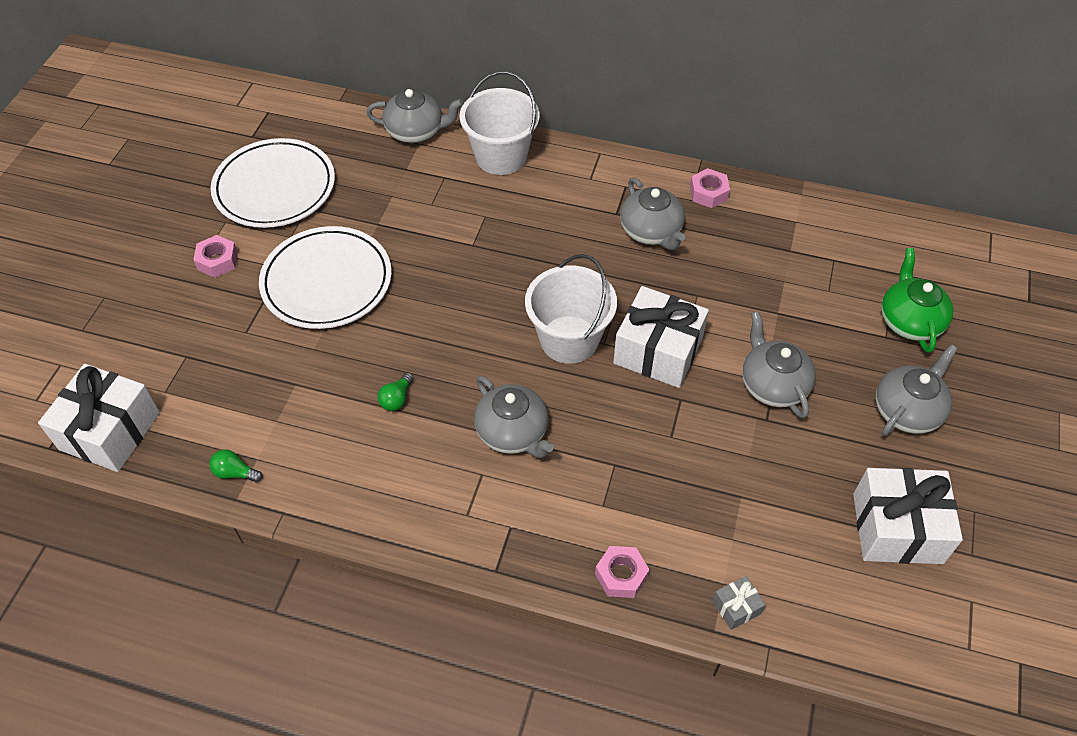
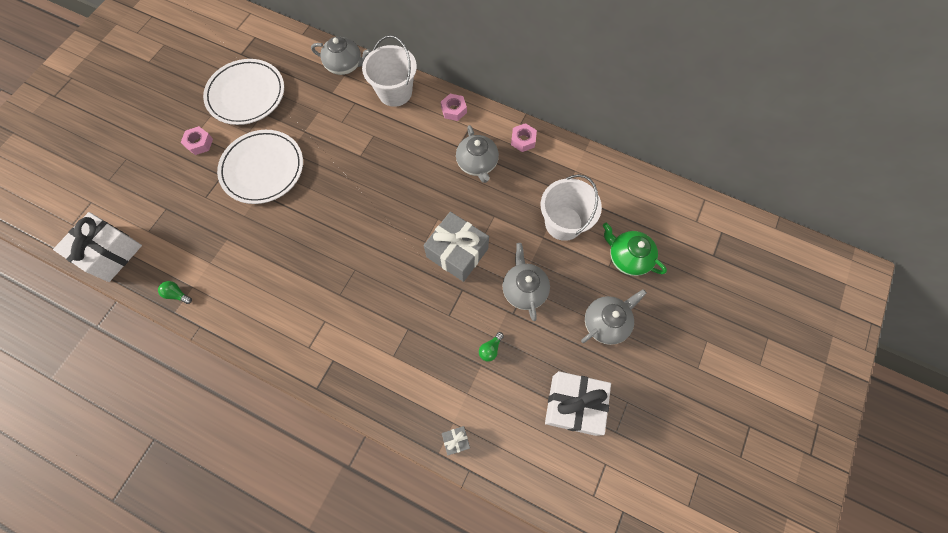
camera: 10 degrees right, 15 degrees up
green light bulb [377,372,414,411] -> green light bulb moved to [479,332,504,362]
grey teapot [474,376,554,458] -> none
white bucket [525,254,617,364] -> white bucket moved to [541,174,602,241]
pink nut [595,546,650,598] -> pink nut moved to [441,94,467,121]
white gift [613,286,709,388] -> grey gift [424,212,489,282]
green teapot [881,248,953,353] -> green teapot turned 60 degrees counterclockwise [603,223,667,276]

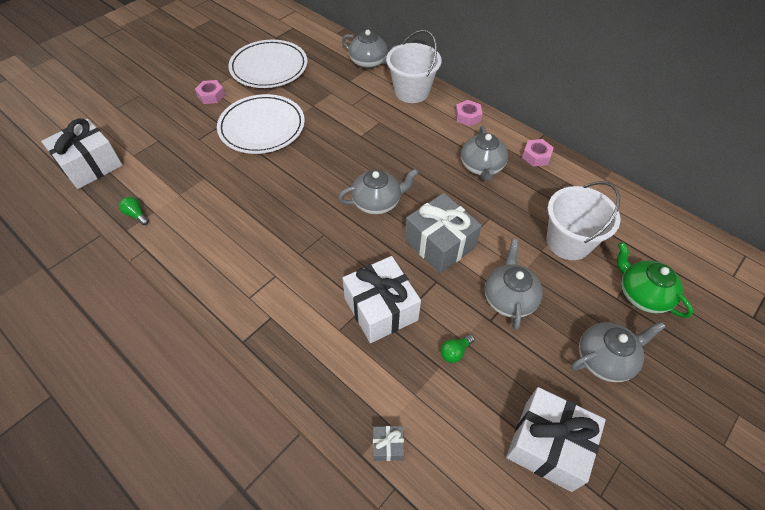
camera: 15 degrees right, 15 degrees down
none -> grey teapot [338,169,419,215]
none -> white gift [342,256,421,343]

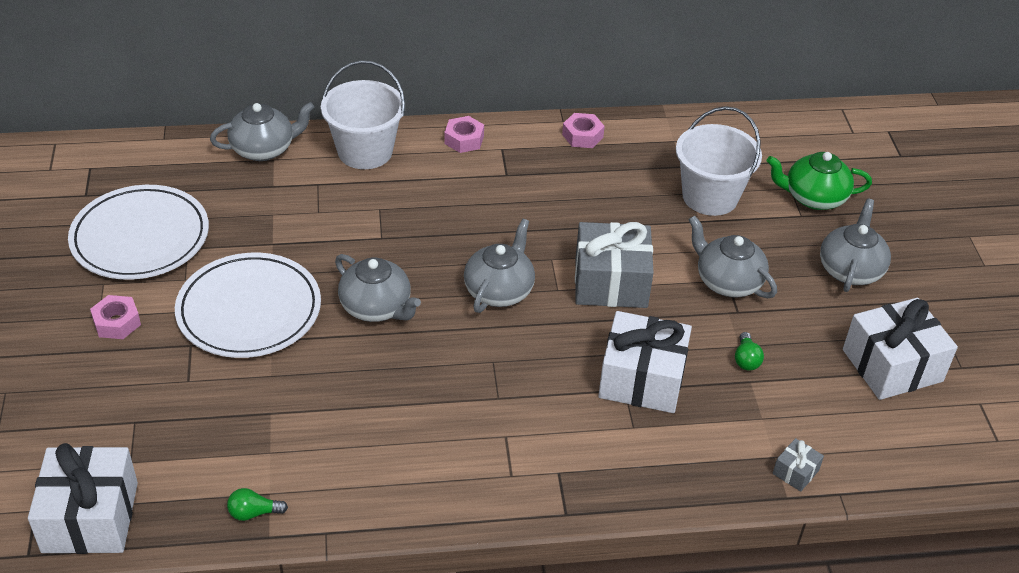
camera: 50 degrees left, 10 degrees down
grey teapot [461,126,508,181] -> grey teapot moved to [335,254,421,322]

